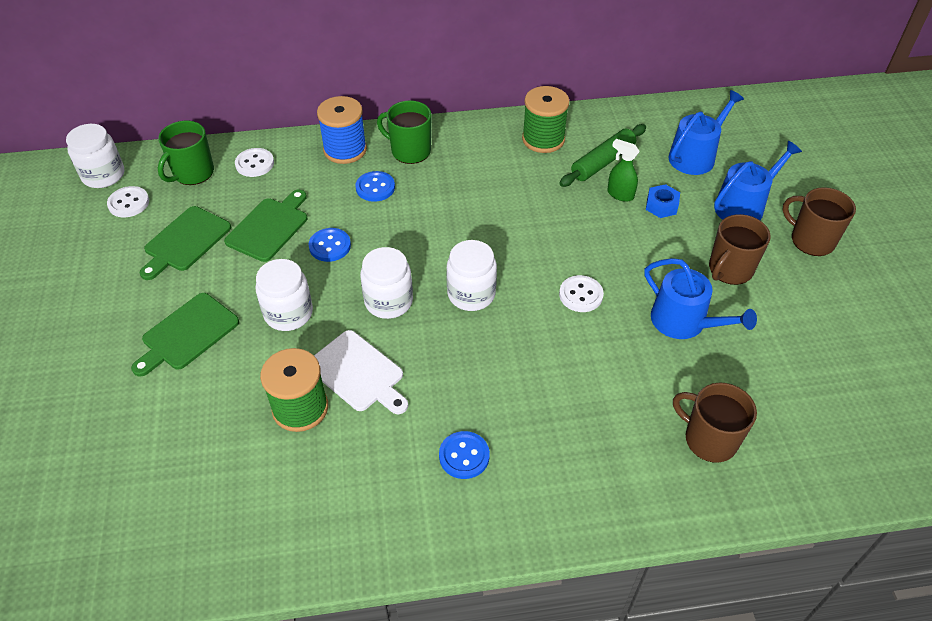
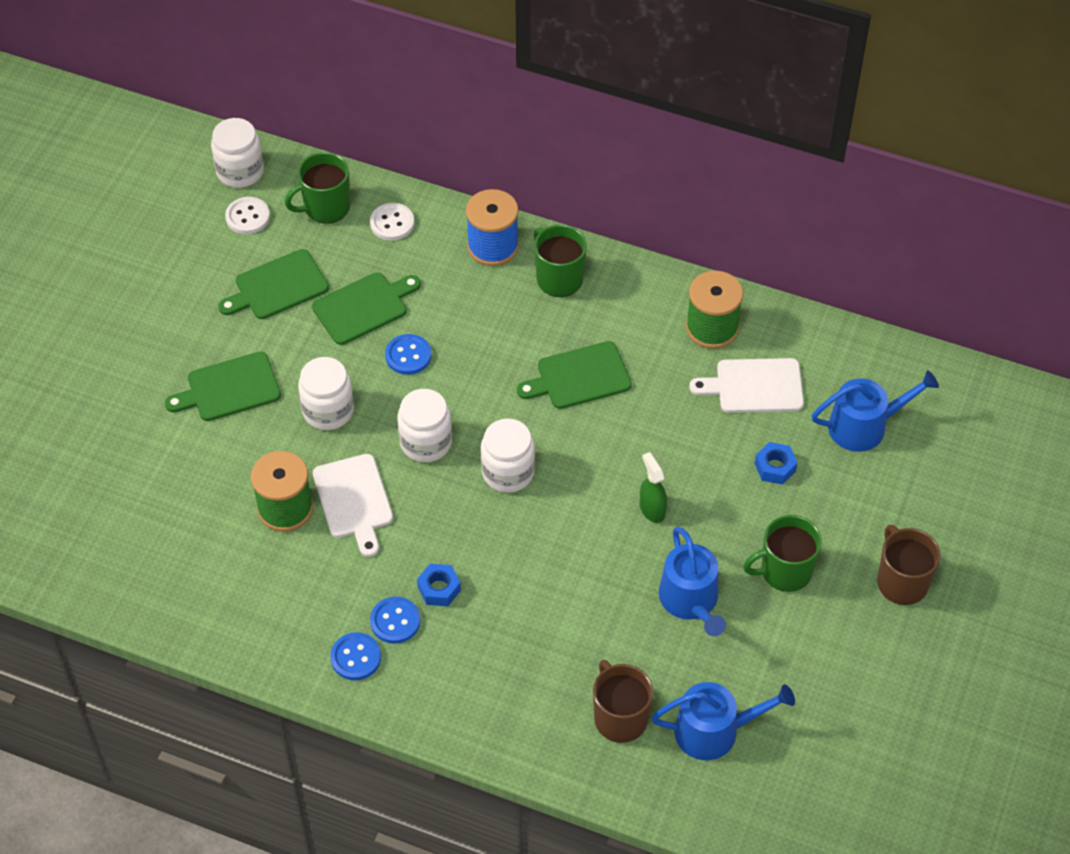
camera: 30 degrees right, 5 degrees up
blue button [356,171,395,202] -> blue button moved to [330,633,381,680]
green rolling pin [559,124,646,187] -> white cutting board [689,358,804,413]
white button [559,275,604,312] -> none
green spray bottle [607,139,640,202] -> green spray bottle moved to [640,452,667,523]
brown mug [709,214,771,285] -> green mug [743,515,822,592]
blue watering can [714,141,802,220] -> blue watering can moved to [652,682,795,760]
none -> blue nut [417,564,461,606]
none -> green cutting board [517,341,632,409]

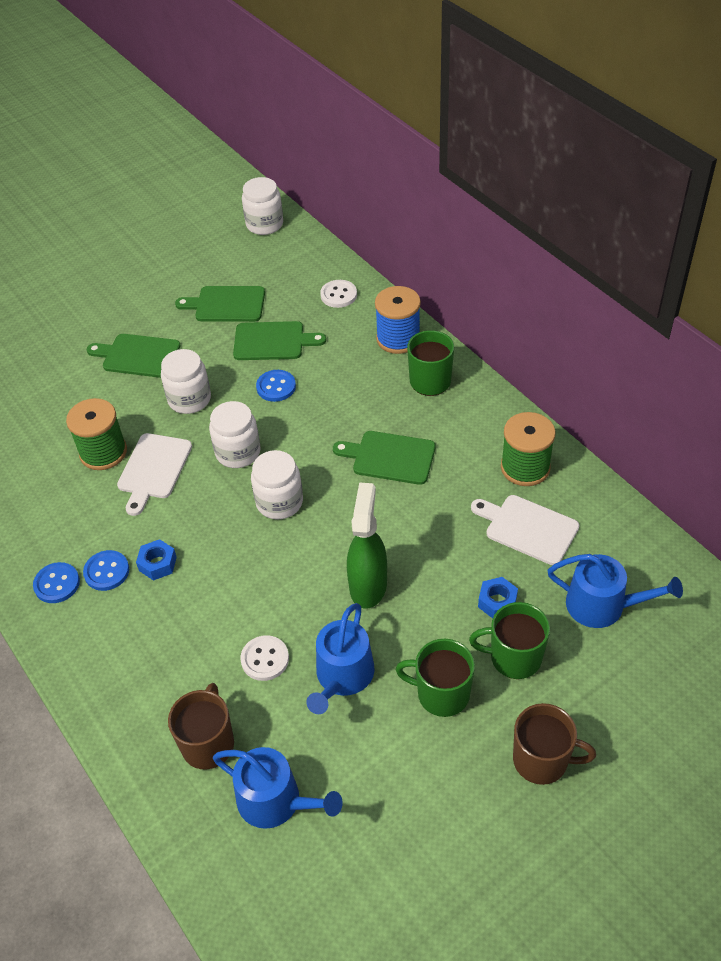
camera: 35 degrees right, 5 degrees down
white button [225,197,270,234] -> white button moved to [240,635,289,681]
green mug [285,152,350,224] -> green mug moved to [469,602,550,679]
green spray bottle [640,452,667,523] -> green spray bottle [347,482,387,609], size x1.72
brown mug [877,525,941,605] -> brown mug turned 90 degrees clockwise [513,703,596,785]

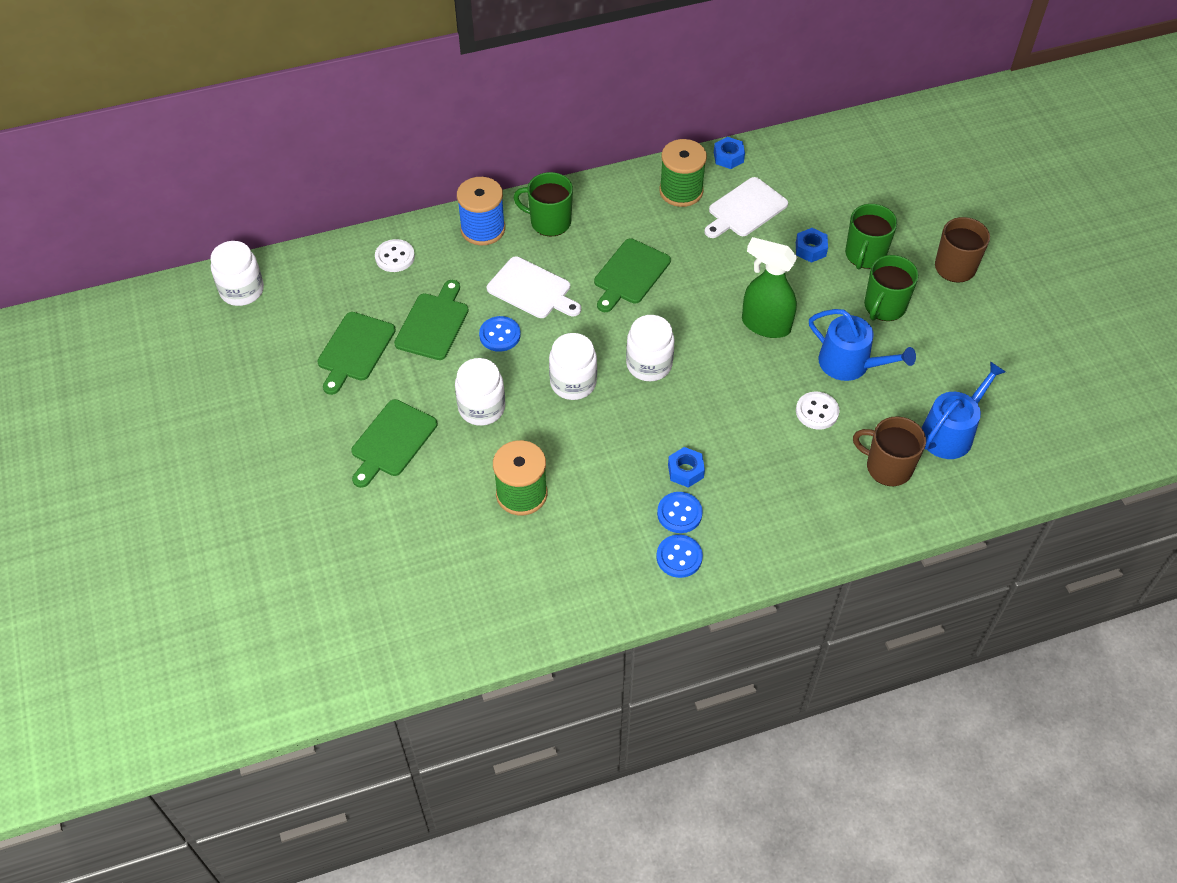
camera: 75 degrees left, 5 degrees up
white cutting board [117,433,192,516] -> white cutting board moved to [487,256,581,318]
blue watering can [547,554,683,628] -> none
none -> blue nut [714,137,745,169]

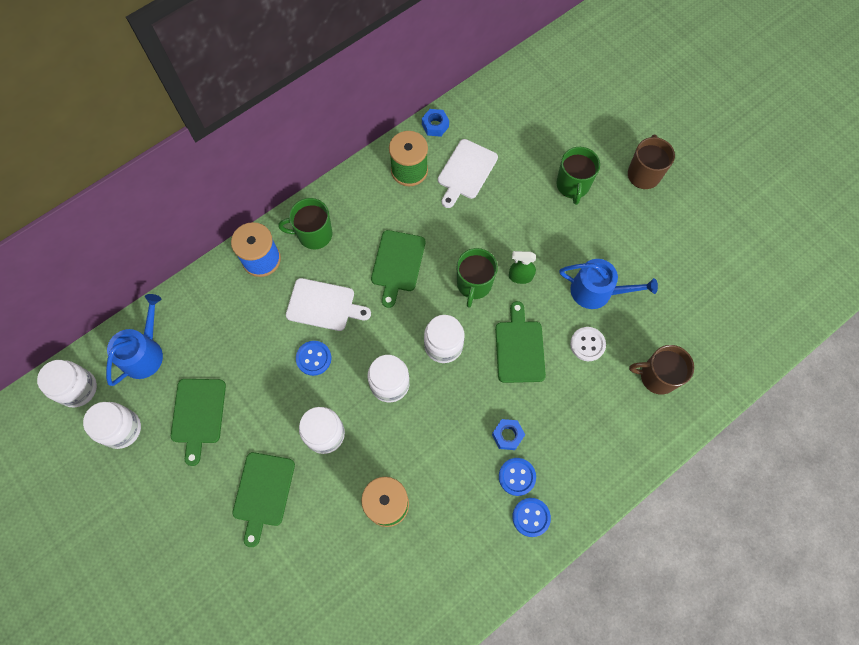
camera: 20 degrees left, 15 degrees up
white button [375,239,415,272] -> none
green cutting board [394,280,469,360] -> green cutting board moved to [495,301,546,383]
green spray bottle [742,237,797,338] -> green spray bottle [509,251,536,284], size x0.58
blue nut [796,228,828,263] -> none
green mug [864,255,919,321] -> green mug moved to [457,248,498,308]
blue watering can [922,361,1006,459] -> blue watering can moved to [106,294,163,386]
none -> white jar [83,402,141,449]

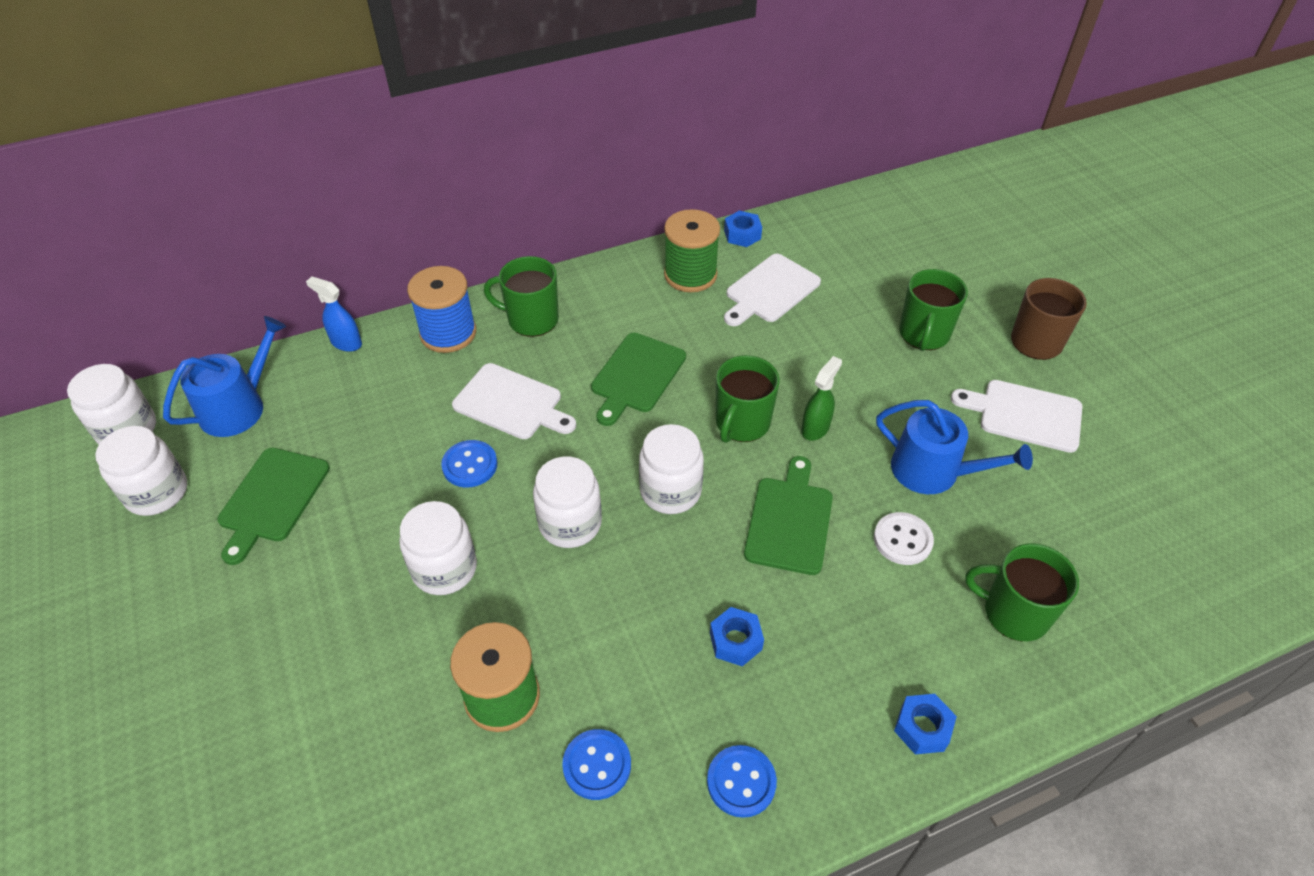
camera: 15 degrees right, 20 degrees down
green cutting board [232,452,295,547] -> none
blue button [499,458,536,496] -> blue button moved to [562,729,631,800]
green spray bottle [509,251,536,284] -> green spray bottle turned 105 degrees clockwise [801,356,842,441]
brown mug [629,345,694,395] -> green mug [965,543,1079,641]
none -> blue spray bottle [306,276,362,352]
none -> blue nut [894,694,957,754]
none -> white cutting board [951,380,1082,453]

